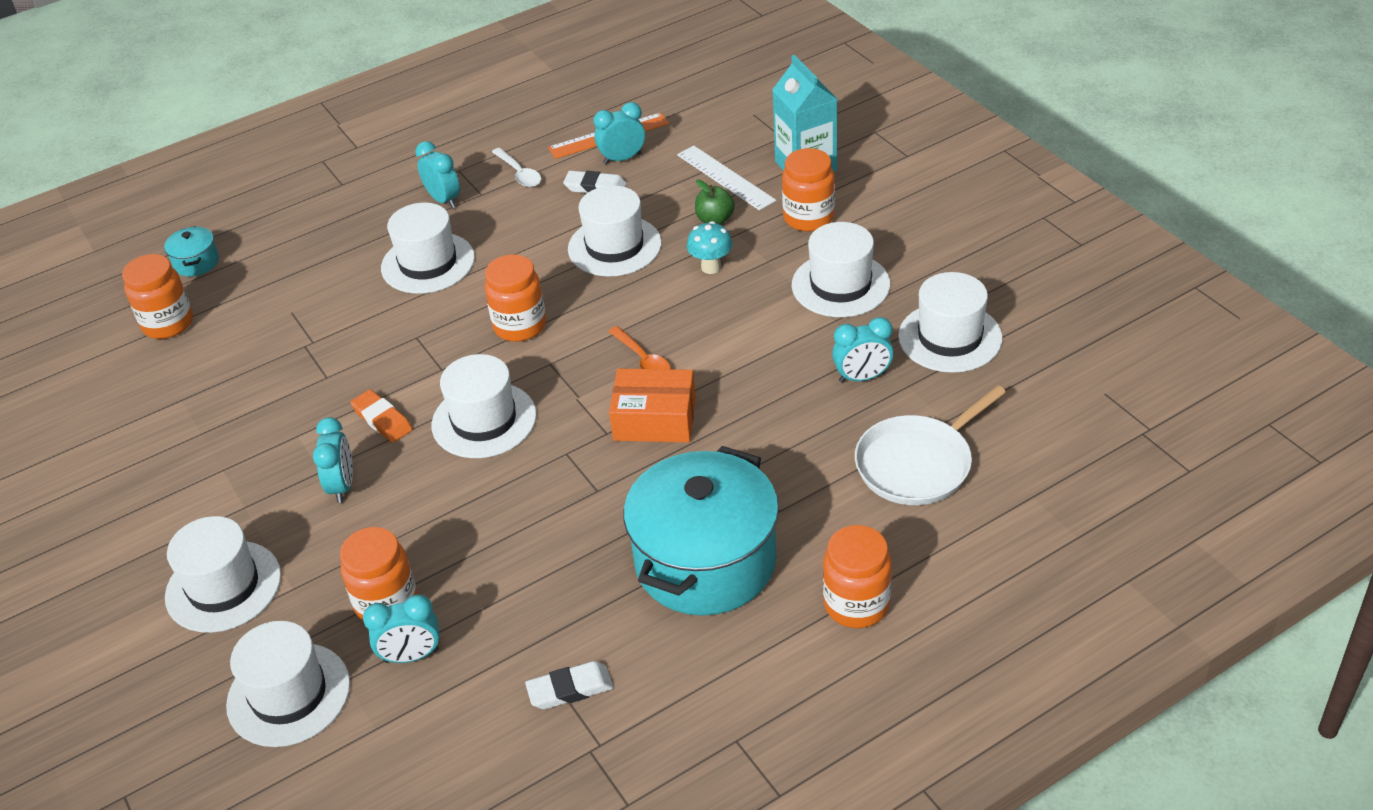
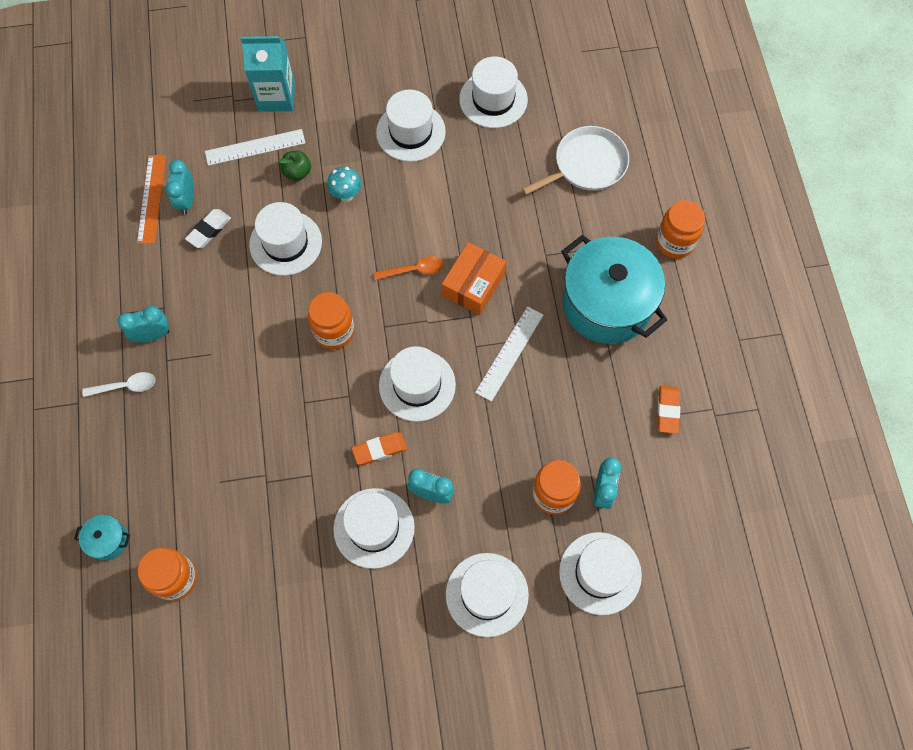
camera: 70 degrees left, 25 degrees up
white hat [381,203,475,294] -> white hat moved to [333,488,415,569]
white spoon [492,148,541,187] -> white spoon moved to [82,372,155,397]
white eraser [525,661,613,709] -> orange eraser [658,386,680,434]
orange jar [782,148,835,231] -> none
turquoise clock [832,317,894,383] -> none
white pan [855,385,1006,505] -> white pan turned 105 degrees counterclockwise [522,126,629,195]
none -> white ruler [475,306,543,402]

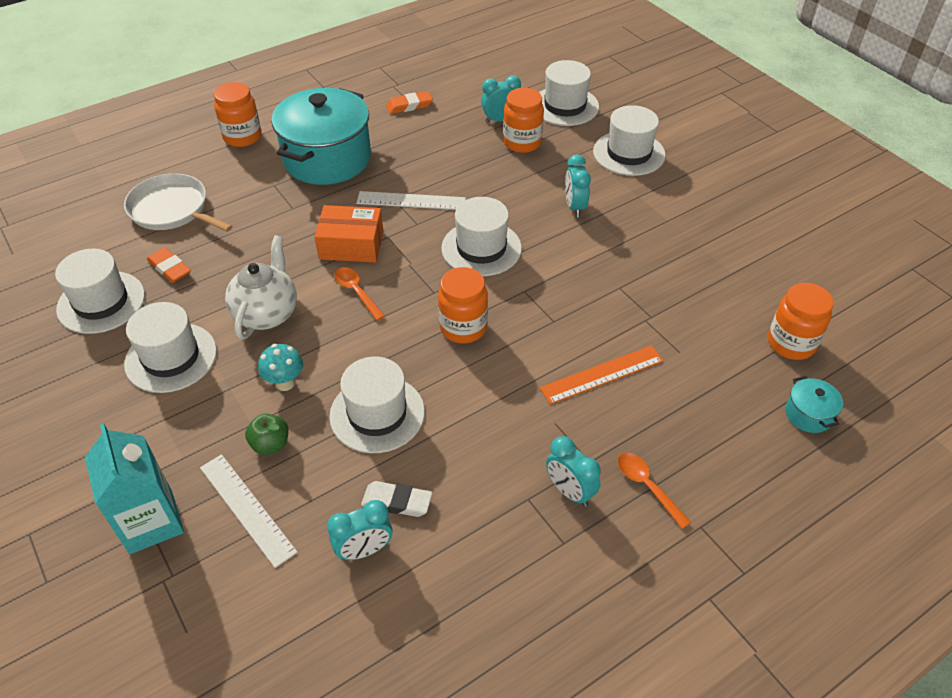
camera: 115 degrees left, 20 degrees down
white spoon [82,372,155,397] -> orange spoon [617,453,691,529]
orange ruler [137,155,166,244] -> orange ruler moved to [540,345,663,404]
white hat [333,488,415,569] -> none
orange eraser [352,432,407,465] -> orange eraser moved to [147,247,191,283]
none -> white teapot [225,235,297,339]

